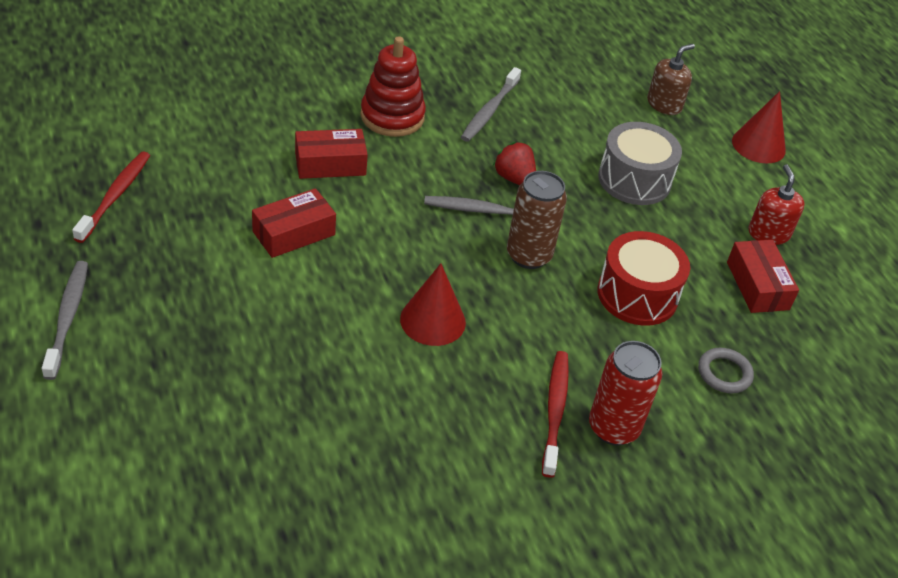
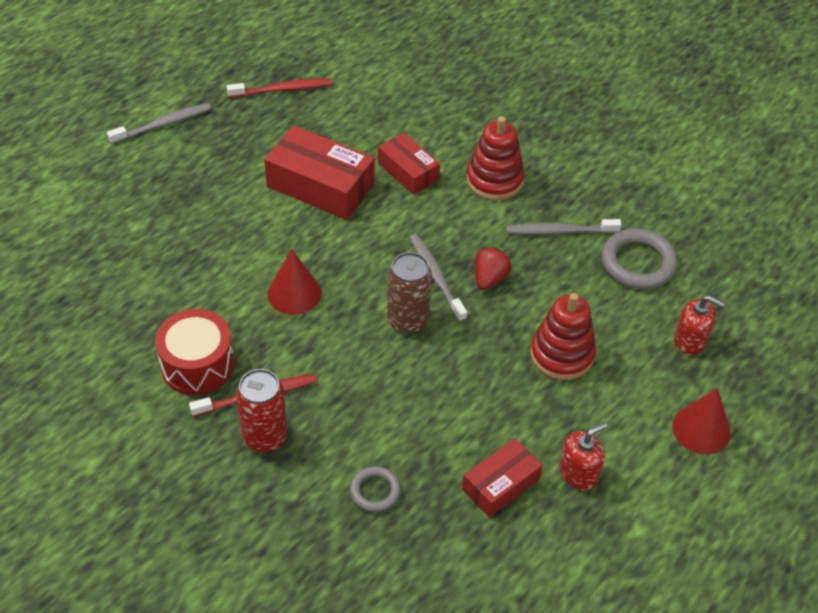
camera: 65 degrees right, 5 degrees up
red box [252,188,336,258] -> red box [265,126,375,220], size x1.63
red drum [597,231,690,326] -> red drum moved to [155,309,234,395]
grey drum [598,122,682,205] -> red stacking toy [530,293,596,380]
brown soap dispenser [647,44,695,115] -> red soap dispenser [674,296,725,355]
none -> grey ring [601,228,677,289]

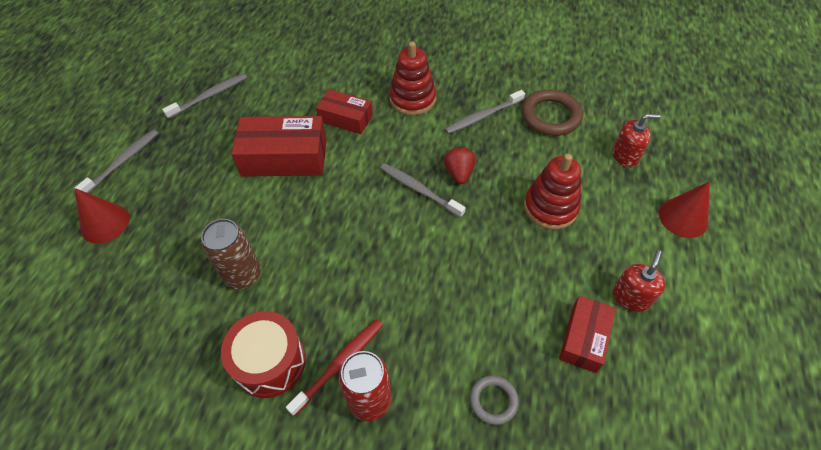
camera: 25 degrees left, 5 degrees up
red toothbrush [227,78,332,98] -> grey toothbrush [162,73,247,119]
red cone [268,249,322,315] -> red cone moved to [74,188,130,244]
brown can [387,252,432,334] -> brown can moved to [201,219,261,289]
grey ring [601,228,677,289] -> brown ring [522,89,583,136]

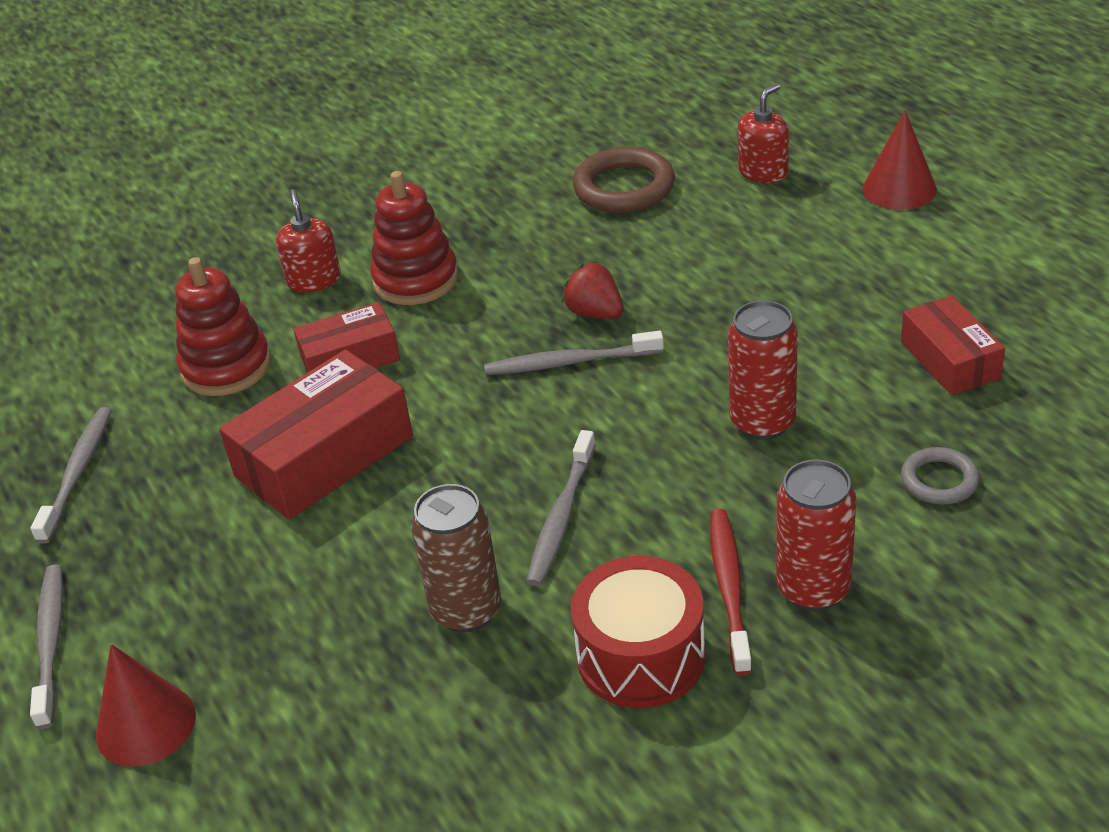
camera: 40 degrees left, 15 degrees down
grey toothbrush [445,90,525,134] -> grey toothbrush moved to [526,430,596,586]
red stacking toy [524,154,581,230] -> red stacking toy moved to [175,257,271,396]
red soap dispenser [612,250,666,312] -> red soap dispenser moved to [276,189,341,293]
none -> red can [728,301,798,440]

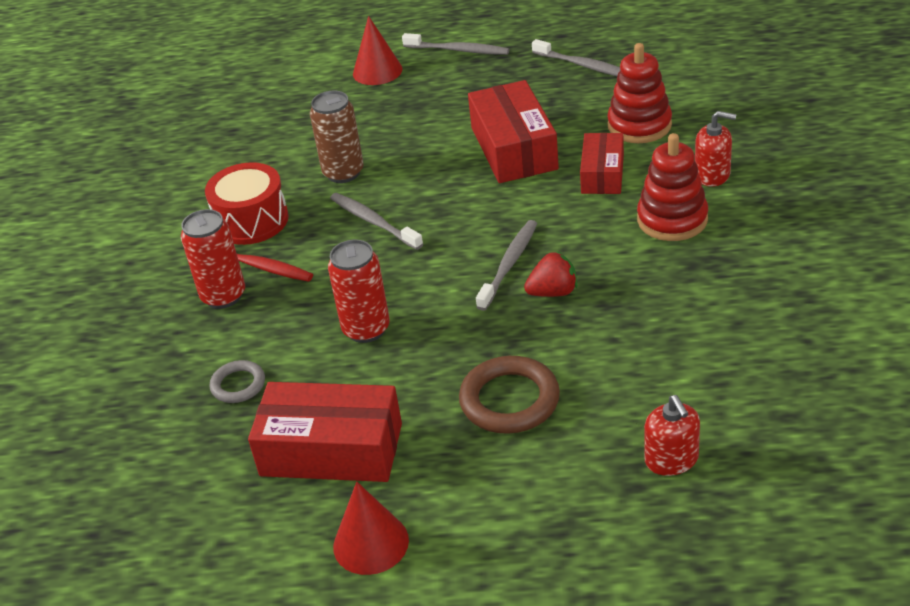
camera: 120 degrees right, 0 degrees up
brown ring [573,147,675,213] -> brown ring moved to [459,356,560,434]
red cone [863,110,937,210] -> red cone moved to [333,481,409,575]
red box [901,296,1005,396] -> red box [248,382,402,482], size x1.63

